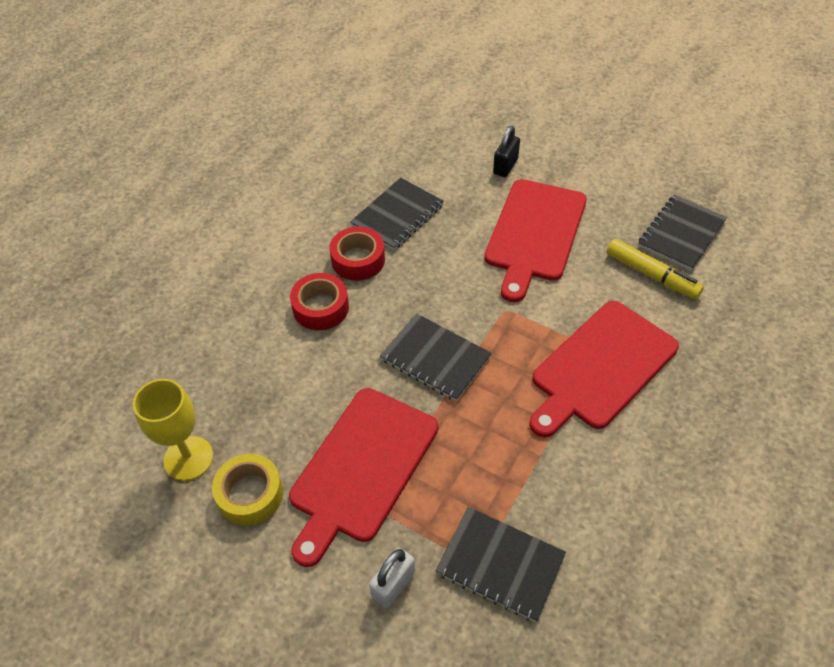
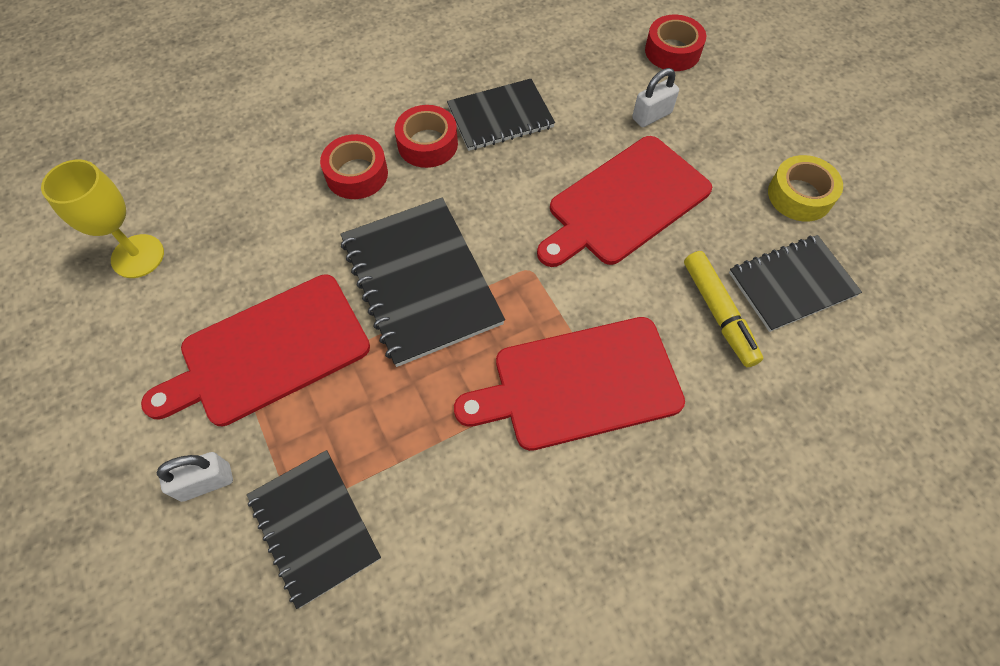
camera: 30 degrees right, 10 degrees up
yellow tape [212,454,283,526] -> yellow tape moved to [768,155,843,222]
black notebook [380,313,492,401] -> black notebook [340,198,505,367], size x1.52
black padlock [493,126,520,177] -> white padlock [632,68,679,127]
none -> red tape [645,15,706,71]

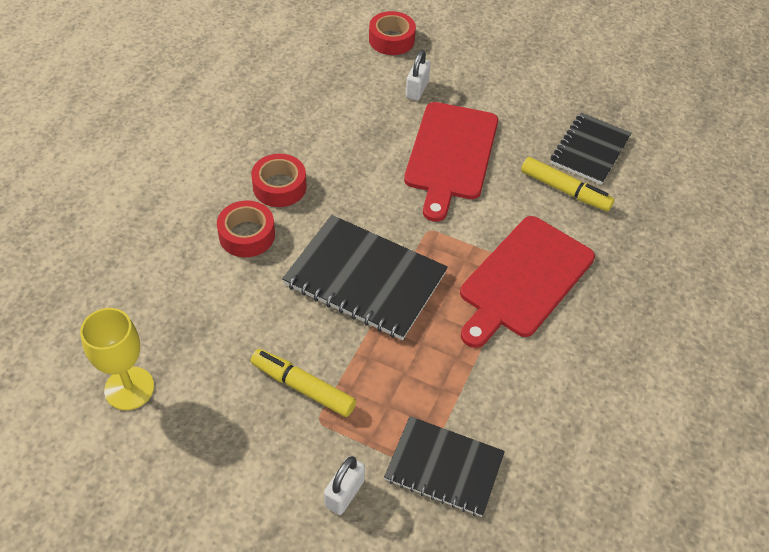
camera: 40 degrees left, 10 degrees down
red cutting board [141,274,370,426] -> yellow marker [251,349,356,417]
black notebook [447,79,555,151] -> none
yellow tape [768,155,843,222] -> none

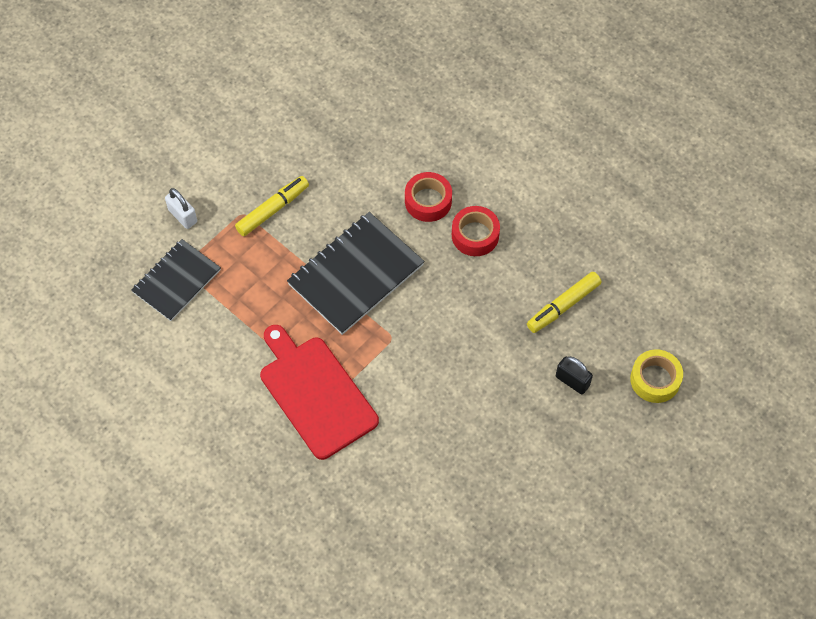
camera: 110 degrees right, 10 degrees up
yellow goblet [80,308,154,410] -> none
red tape [369,11,416,55] -> yellow tape [630,349,683,403]
red cutting board [404,102,498,222] -> none
white padlock [406,50,431,101] -> black padlock [556,356,593,394]
yellow marker [521,157,614,211] -> yellow marker moved to [527,272,602,333]
black notebook [550,113,631,185] -> none

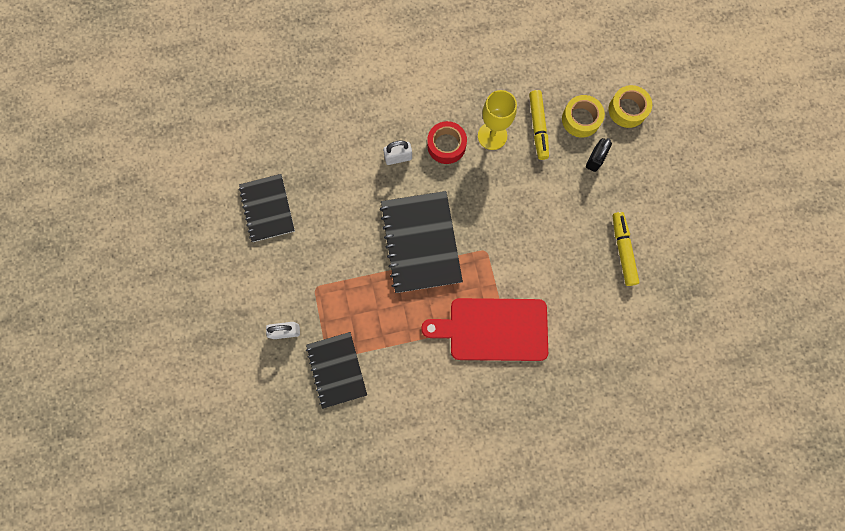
camera: 55 degrees left, 15 degrees up
yellow marker [235,176,309,236] -> yellow marker moved to [613,212,639,286]
red tape [405,172,452,222] -> white padlock [383,140,412,165]
black padlock [556,356,593,394] -> black padlock turned 45 degrees counterclockwise [586,138,612,172]
none -> black notebook [239,174,295,242]
none -> yellow goblet [478,90,517,150]
none -> yellow tape [562,95,605,138]

